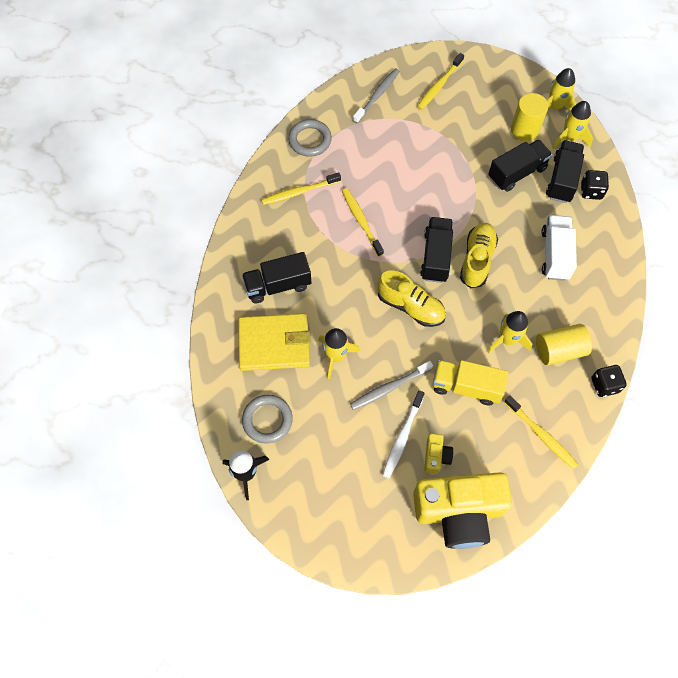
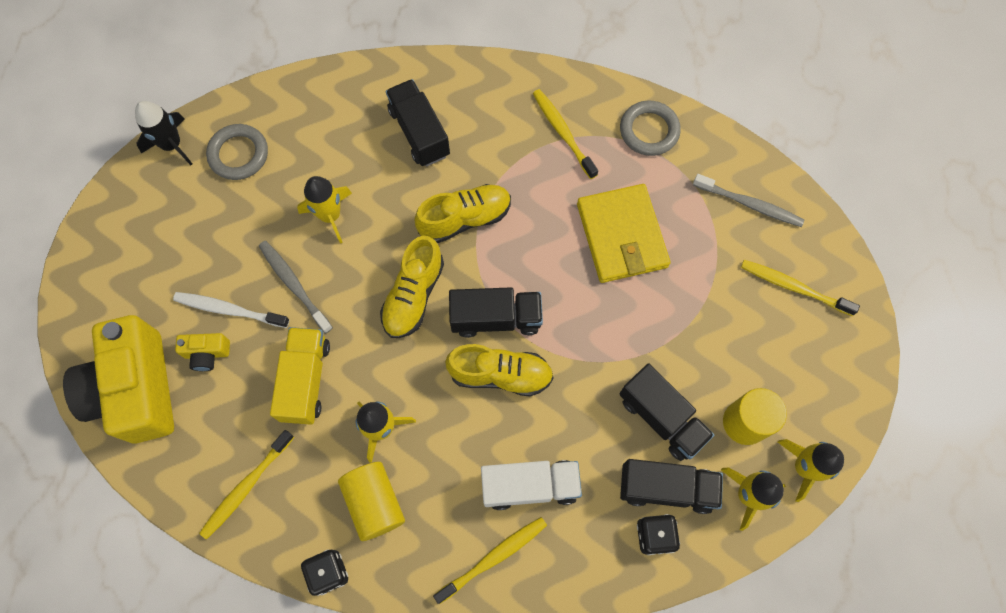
camera: 80 degrees right, 5 degrees up
yellow wallet [238,313,311,371] -> yellow wallet moved to [577,184,671,283]
yellow toothbrush [342,188,384,257] -> yellow toothbrush moved to [433,517,547,604]
none -> yellow shoe [414,184,511,243]

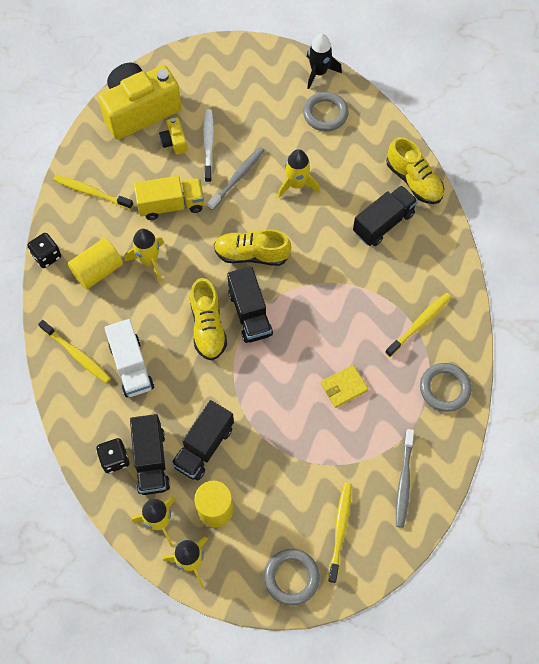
camera: 75 degrees right, 5 degrees down
yellow shoe [414,184,511,243] -> yellow shoe moved to [386,137,444,204]
yellow wallet [577,184,671,283] -> yellow wallet [321,365,368,408], size x0.53
none -> grey ring [264,549,320,606]

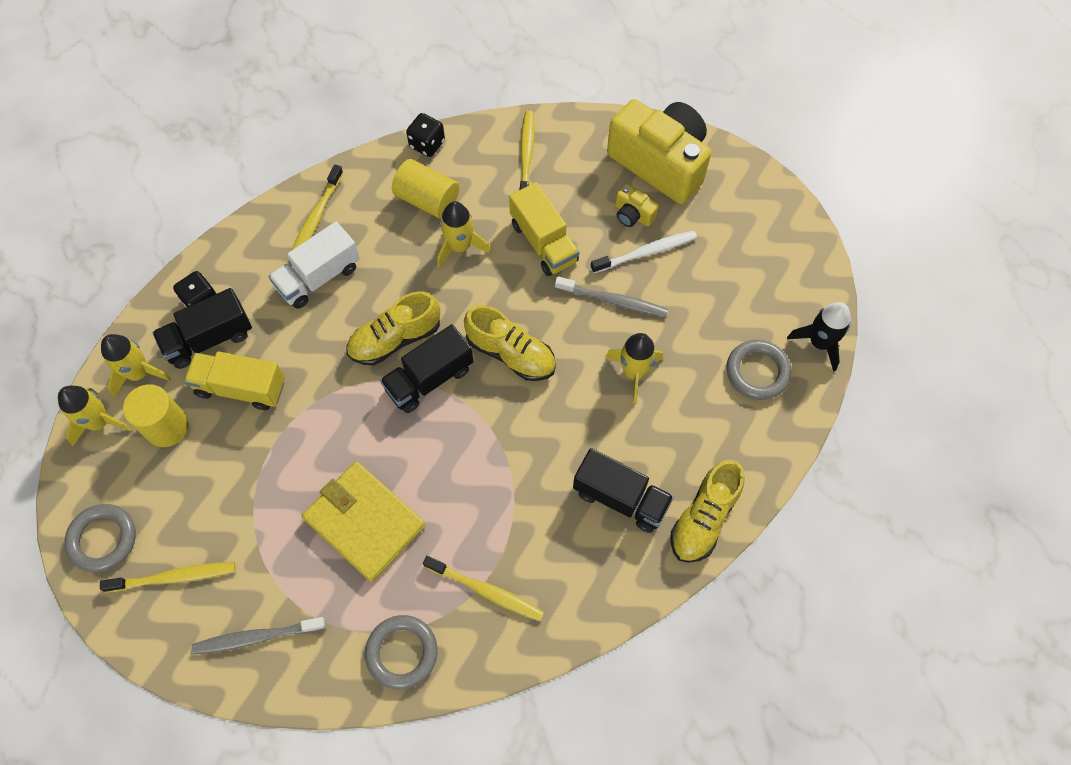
camera: 70 degrees right, 0 degrees up
yellow camera [159,117,187,155] -> yellow camera turned 105 degrees counterclockwise [615,184,659,227]
black truck [171,400,234,480] -> yellow truck [184,351,285,410]
yellow shoe [214,229,291,266] -> yellow shoe turned 135 degrees clockwise [464,305,556,381]
yellow wallet [321,365,368,408] -> yellow wallet [302,461,425,582], size x1.90

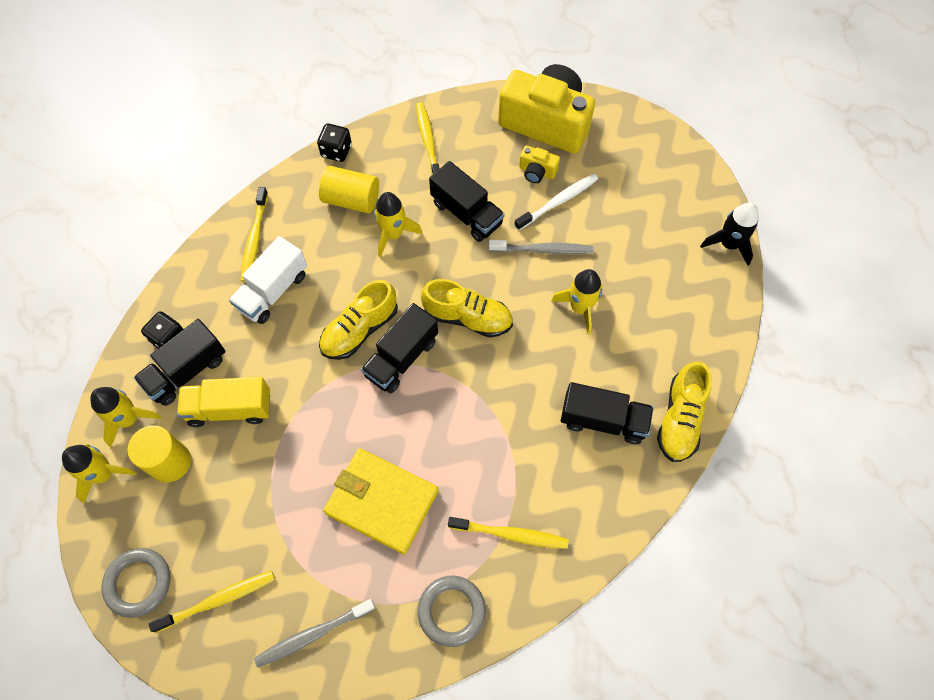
camera: 15 degrees left, 0 degrees up
yellow truck [509,182,579,276] -> black truck [429,161,505,242]
grey ring [727,340,792,400] -> none

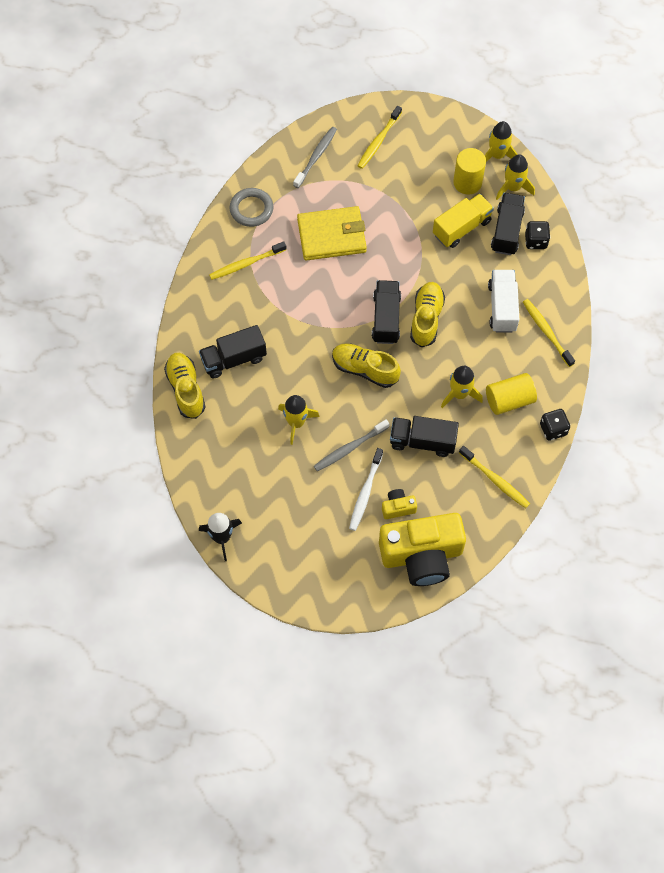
camera: 145 degrees right, 0 degrees up
grey ring [101,548,171,618] -> none
yellow shoe [421,279,513,337] -> yellow shoe turned 45 degrees clockwise [332,343,401,388]

